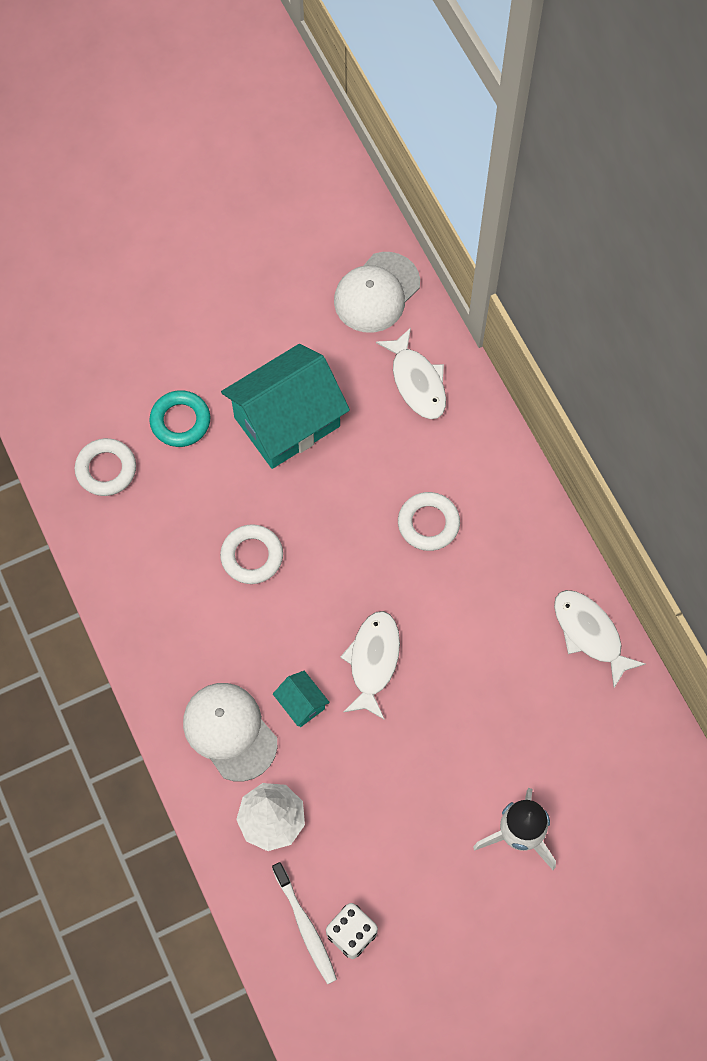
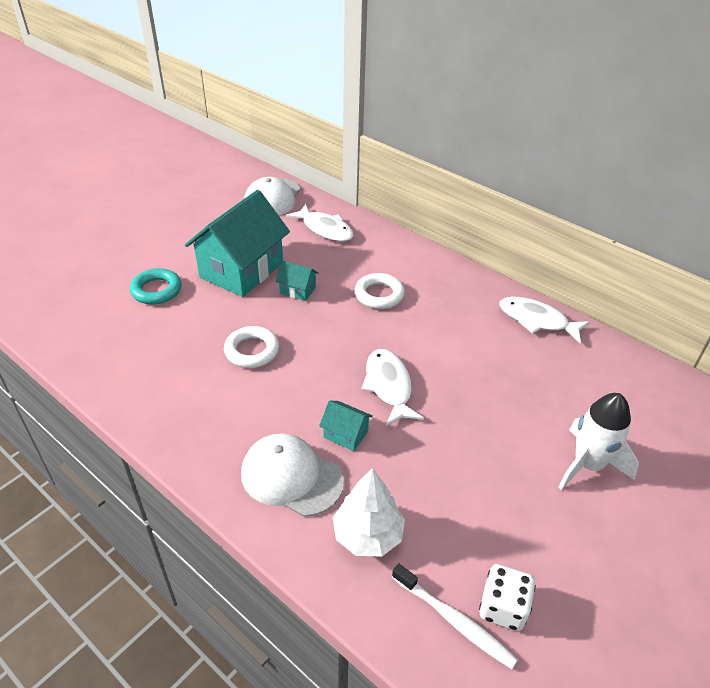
camera: 25 degrees left, 25 degrees down
white ring [75,438,136,496] -> none
none -> turquoise house [276,261,318,301]

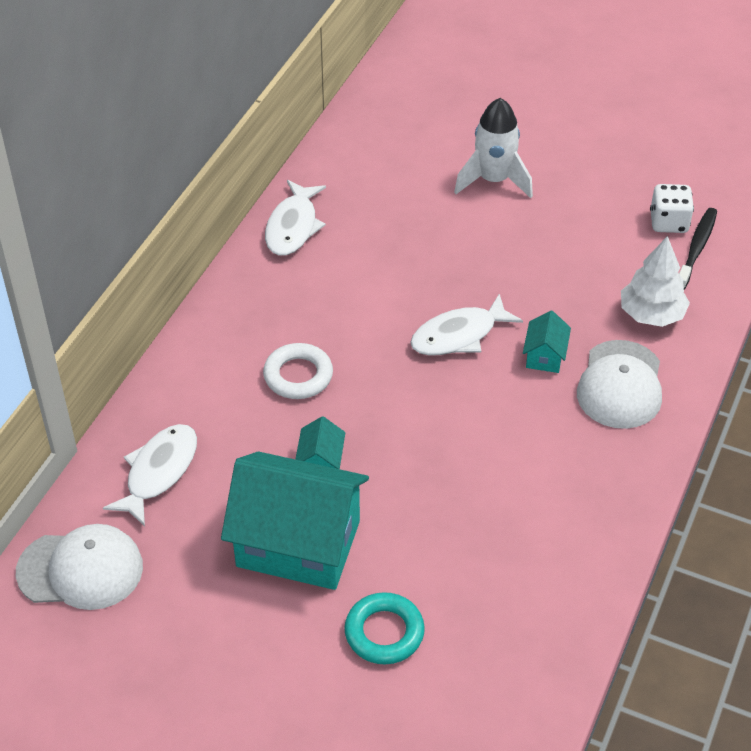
camera: 105 degrees left, 5 degrees up
white ring [224,326,279,368] -> none
white toothbrush [392,564,518,669] -> black toothbrush [679,208,717,290]

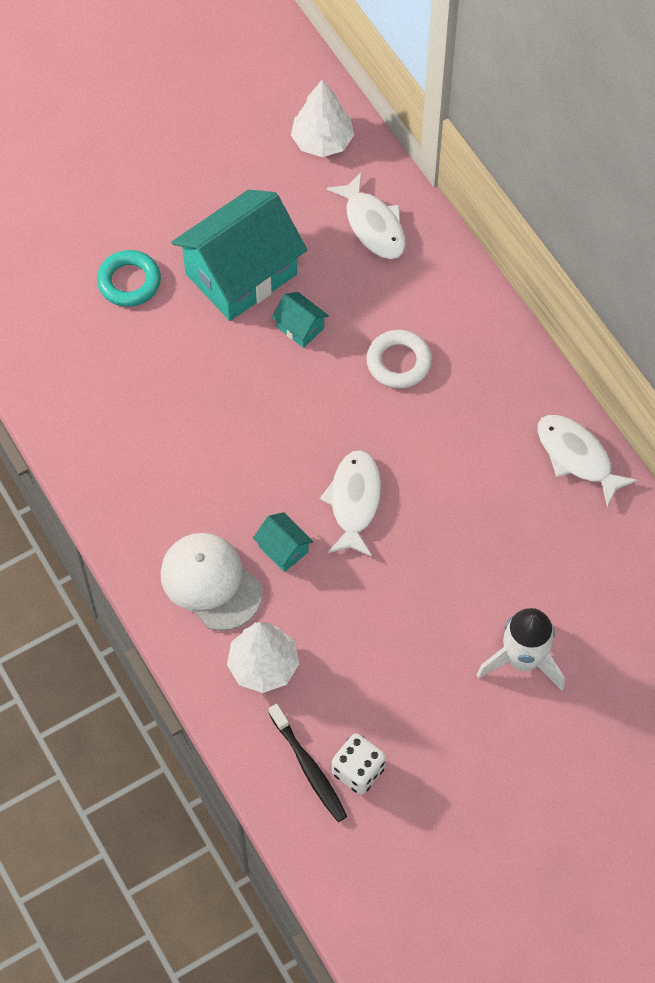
camera: 125 degrees right, 15 degrees up
white cap [16,524,143,610] -> white tree [291,80,354,157]

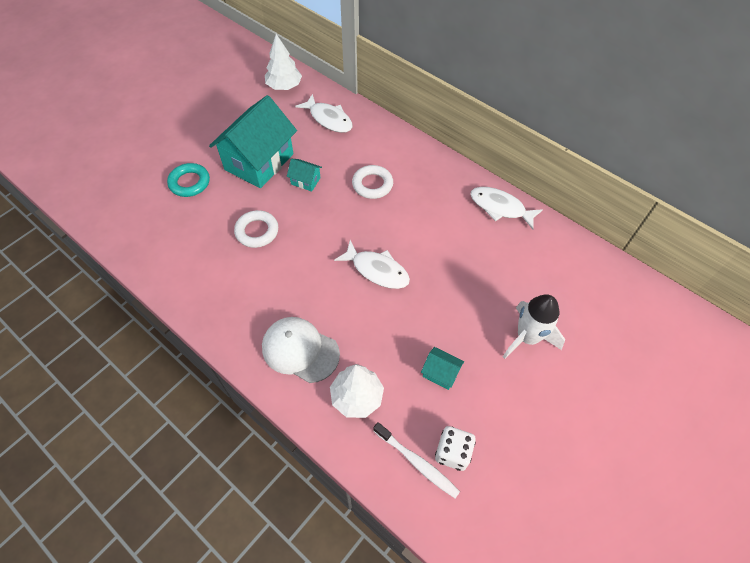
camera: 20 degrees left, 5 degrees down
turquoise house [253,512,313,572] -> turquoise house moved to [421,347,464,390]
black toothbrush [269,704,347,822] -> white toothbrush [373,422,460,498]
white fish [320,450,381,557] -> white fish turned 135 degrees clockwise [334,240,410,289]
none -> white ring [234,210,278,248]

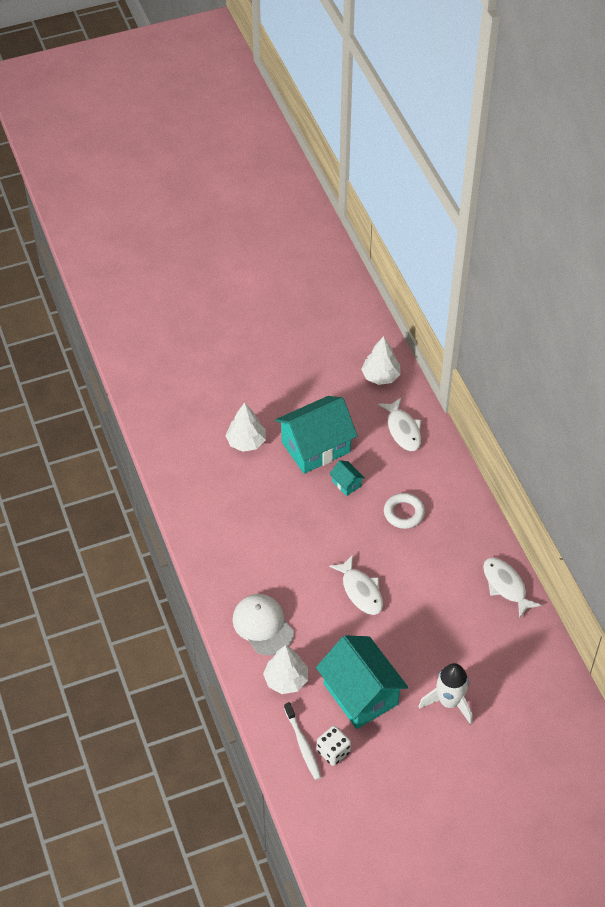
camera: 30 degrees right, 5 degrees down
turquoise ring [167,163,210,197] -> white tree [225,403,266,452]
white ring [234,210,278,248] -> none
turquoise house [421,347,464,390] -> turquoise house [316,635,408,729], size x2.38

